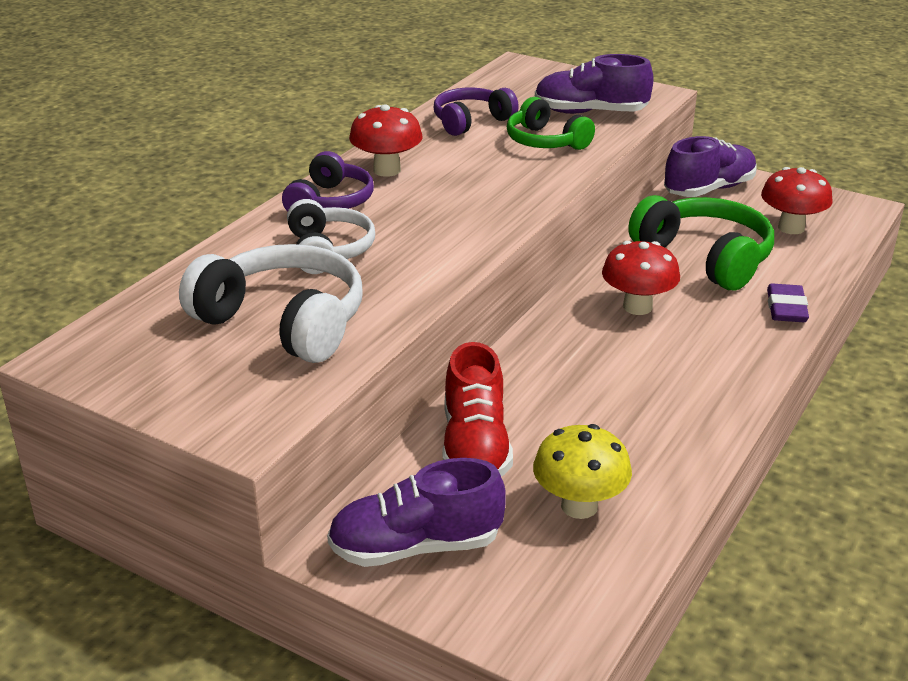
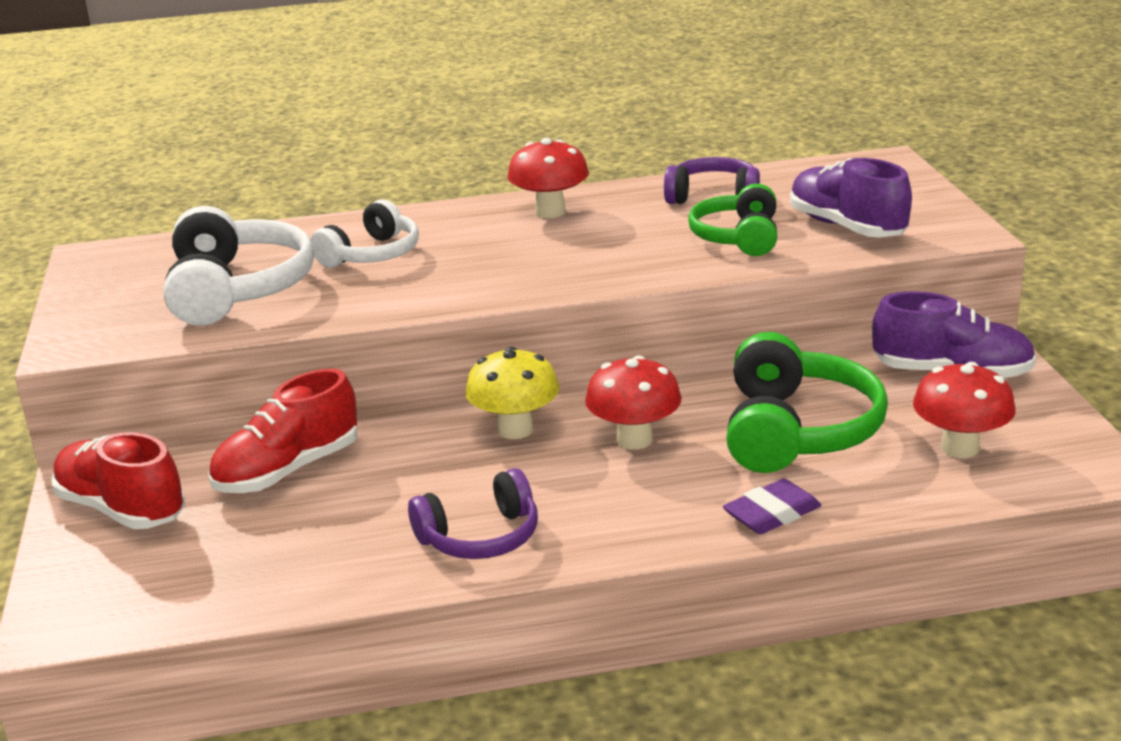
camera: 50 degrees right, 5 degrees down
purple headphones [282,151,374,212] -> purple headphones moved to [408,468,538,559]
purple shoe [327,458,506,567] -> red shoe [51,432,185,529]
yellow mushroom [533,424,632,519] -> yellow mushroom moved to [465,347,559,439]

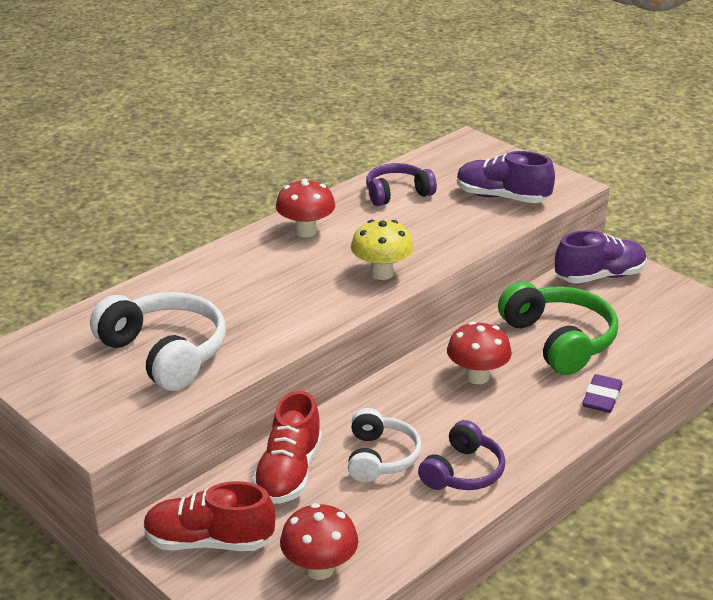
camera: 35 degrees left, 5 degrees up
white headphones [311,199,419,268] -> white headphones moved to [348,408,422,482]
yellow mushroom [465,347,559,439] -> yellow mushroom moved to [351,220,414,280]
green headphones [688,184,777,256] -> none
red mushroom [913,362,1015,458] -> red mushroom moved to [280,503,358,580]

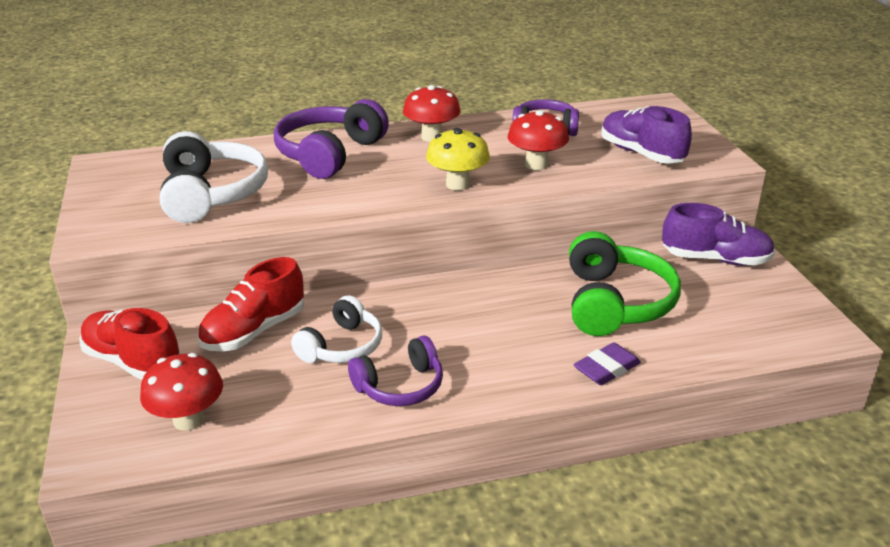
camera: 30 degrees right, 0 degrees up
red mushroom [447,321,512,384] -> red mushroom moved to [508,110,569,170]
none -> purple headphones [274,99,389,179]

